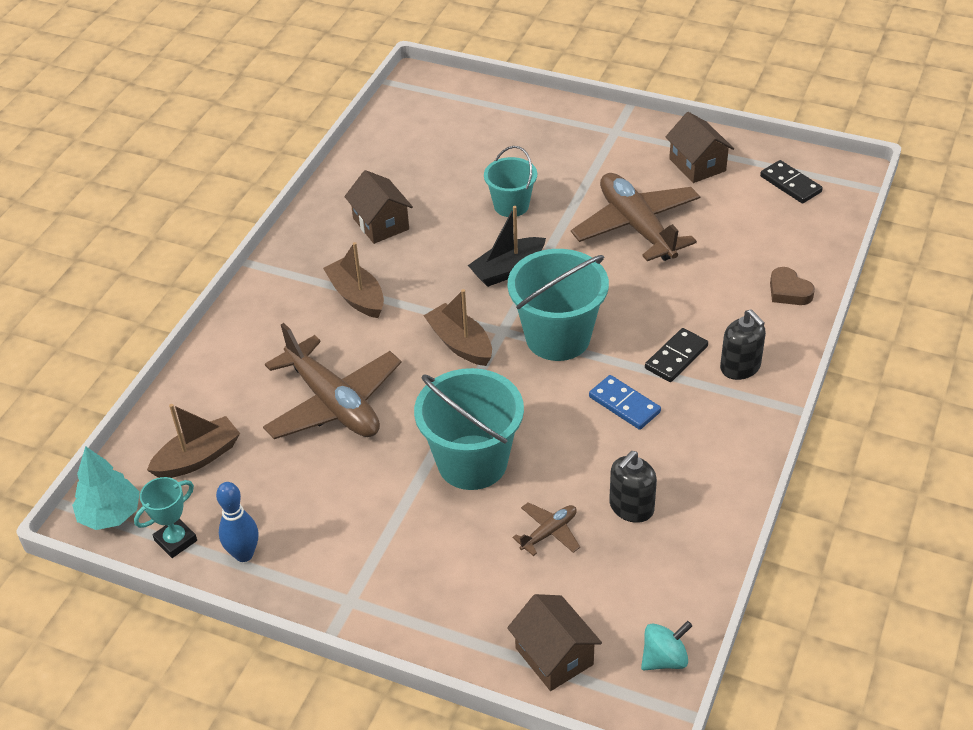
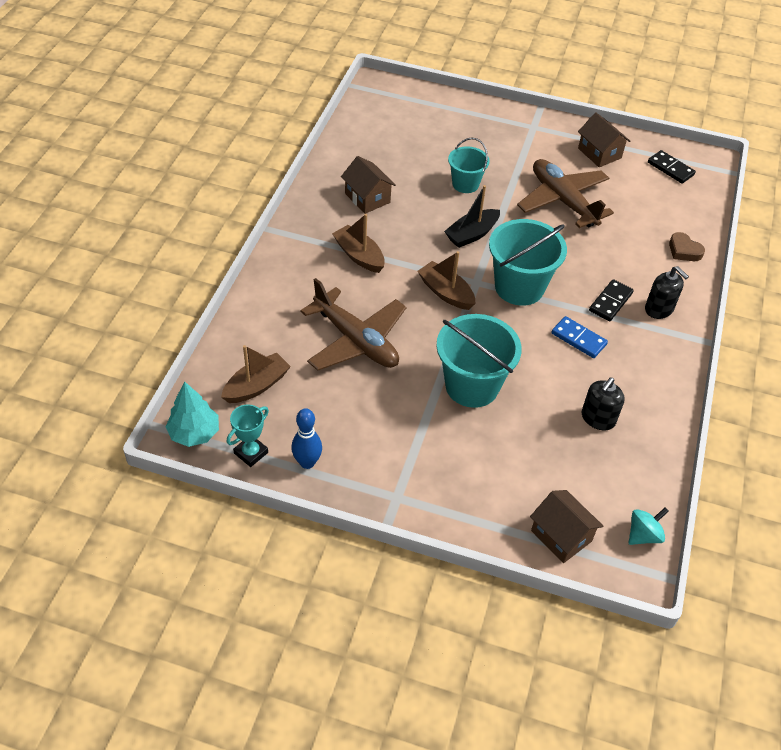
camera: 10 degrees left, 5 degrees up
brown plane [513,502,580,556] -> none

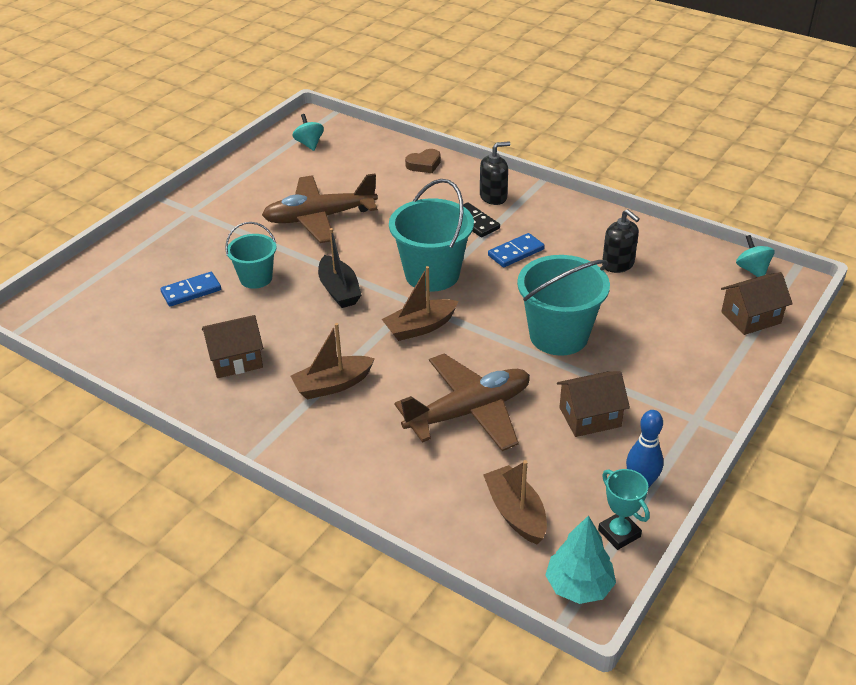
camera: 70 degrees left, 10 degrees down
brown house [578,112,631,167] -> brown house moved to [557,371,630,437]
black domino [648,150,696,184] -> turquoise spinning top [293,114,324,151]
none -> blue domino [160,272,221,306]

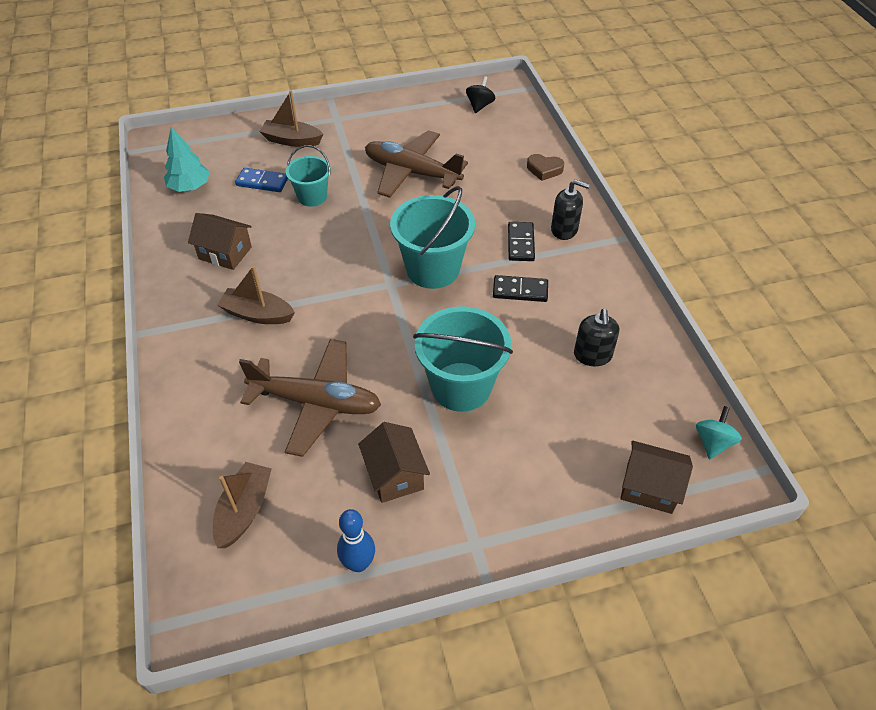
camera: 40 degrees right, 10 degrees up
turquoise spinning top [293,114,324,151] -> black spinning top [466,76,495,113]
black boat [318,228,361,308] -> none
brown boat [382,266,458,341] -> brown boat moved to [259,90,323,147]
blue domino [488,233,545,267] -> black domino [493,275,548,302]
turquoise tree [545,515,616,604] -> turquoise tree moved to [164,127,210,192]
brown house [557,371,630,437] -> brown house turned 45 degrees clockwise [358,422,430,503]
turquoise trophy [598,469,650,550] -> none

